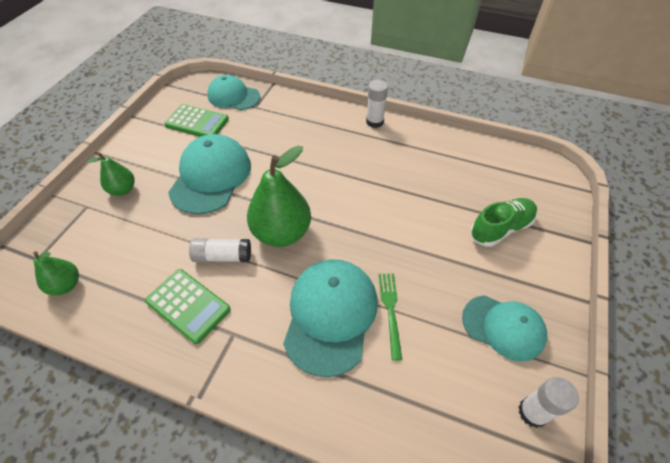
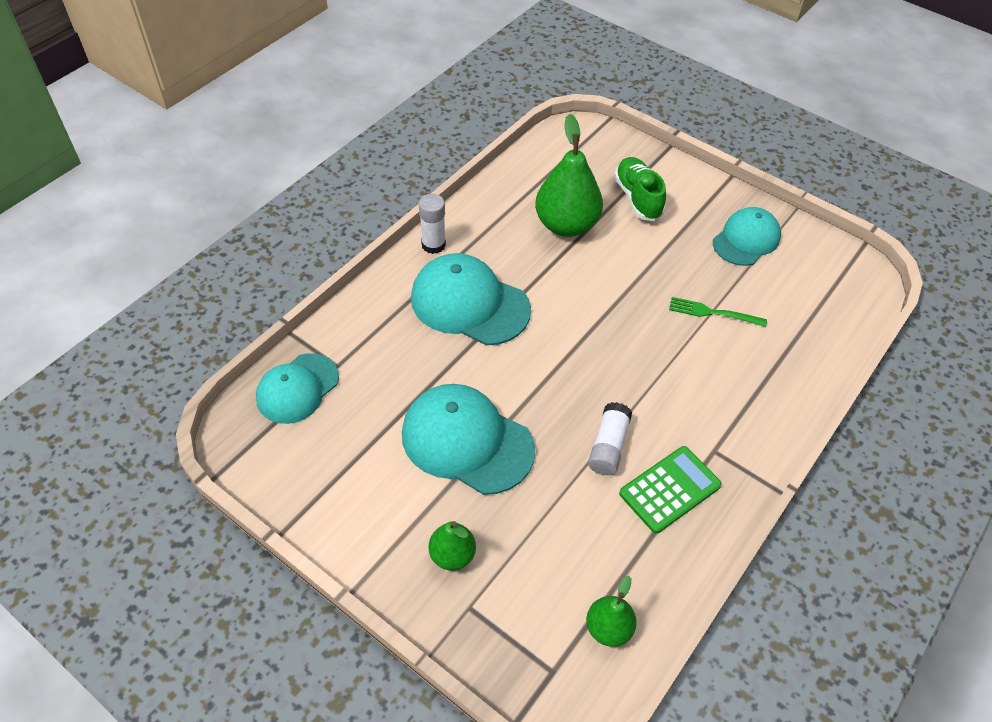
camera: 75 degrees left, 0 degrees up
green calculator [164,104,229,137] -> none
green pear [247,146,311,247] -> green pear moved to [535,114,603,237]
turquoise cap [283,259,377,377] -> turquoise cap moved to [411,253,531,346]
white glue stick [519,377,579,428] -> none

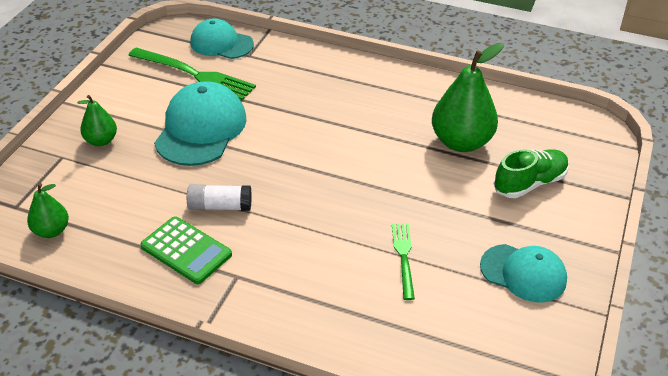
camera: 75 degrees right, 10 degrees down
turquoise cap [411,253,531,346] -> none
white glue stick [419,194,446,254] -> none
none -> green fork [128,48,256,100]

